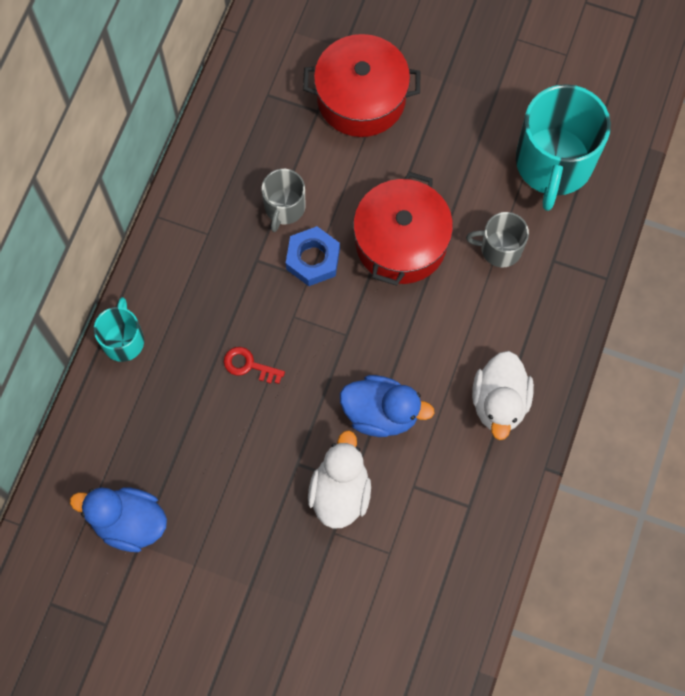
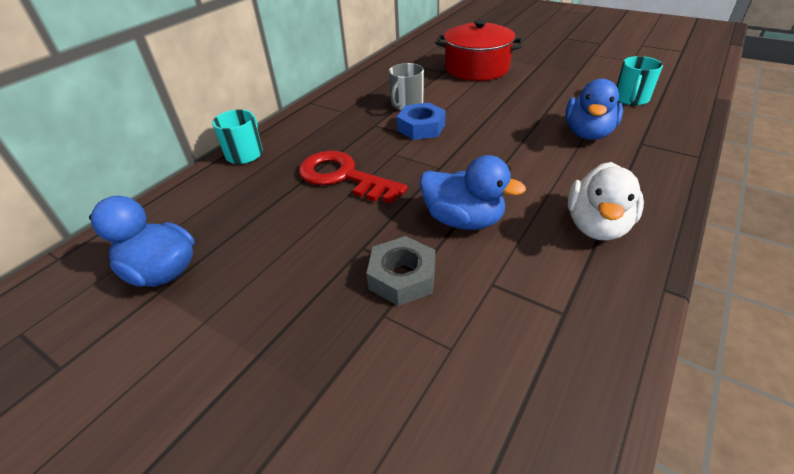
camera: 15 degrees right, 30 degrees down
red key [224,347,285,384] -> red key [299,151,408,204], size x2.00
white duck [308,430,371,529] -> grey nut [366,236,435,306]
red pot [353,172,453,286] -> none
grey mug [466,212,529,267] -> blue duck [565,79,623,140]
turquoise mug [516,84,611,211] -> turquoise mug [617,56,663,106], size x0.52

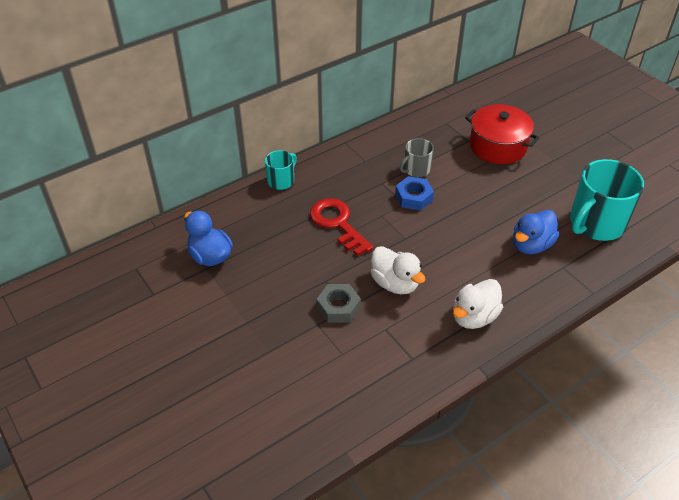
camera: 20 degrees right, 5 degrees up
blue duck [420,155,526,230] -> white duck [371,246,426,294]
turquoise mug [617,56,663,106] -> turquoise mug [570,159,644,241], size x1.94

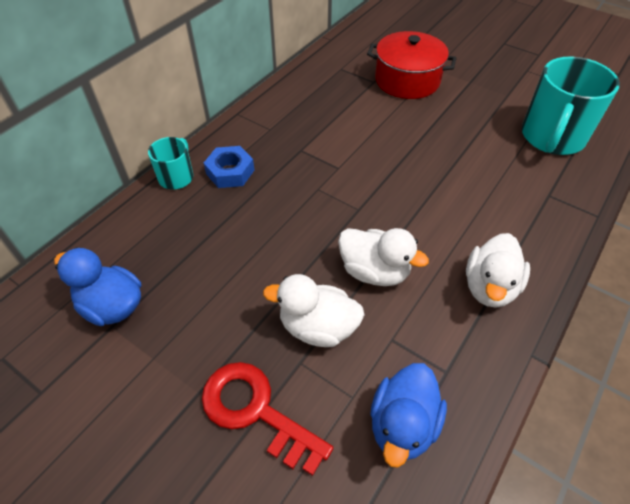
camera: 20 degrees left, 5 degrees up
red key [310,198,374,256] -> red key moved to [202,362,333,476]
grey nut [317,284,361,323] -> white duck [263,274,365,347]
blue nut [395,176,434,210] -> blue nut moved to [204,146,254,188]
grey mug [400,138,434,177] -> none
blue duck [513,210,559,254] -> blue duck moved to [370,363,447,467]

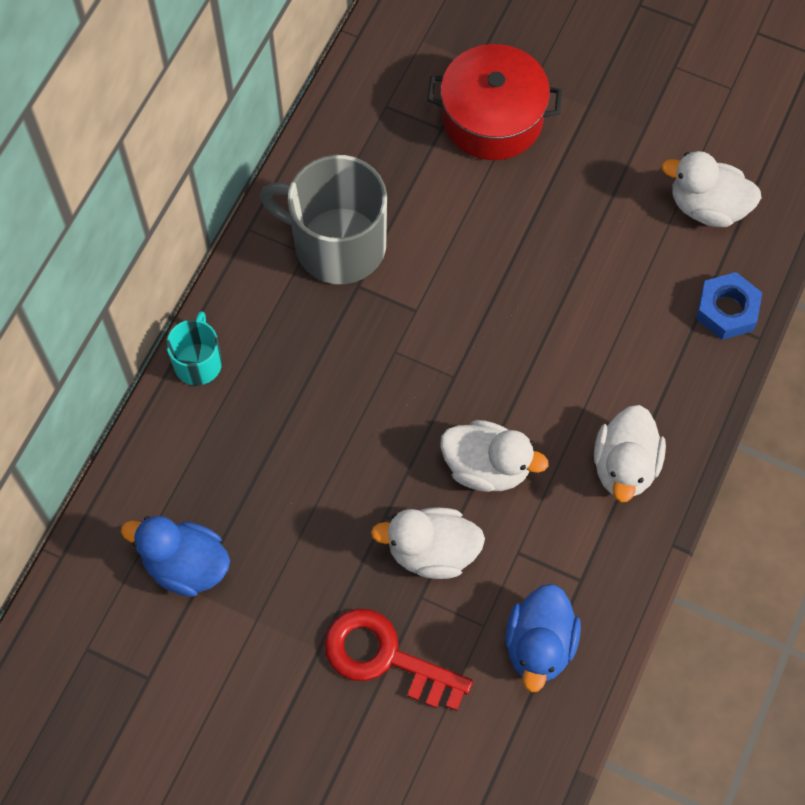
camera: 10 degrees left, 15 degrees up
blue nut [204,146,254,188] -> blue nut moved to [696,272,762,340]
turquoise mug [522,56,620,155] -> white duck [661,151,762,227]
none -> grey mug [260,155,387,284]

